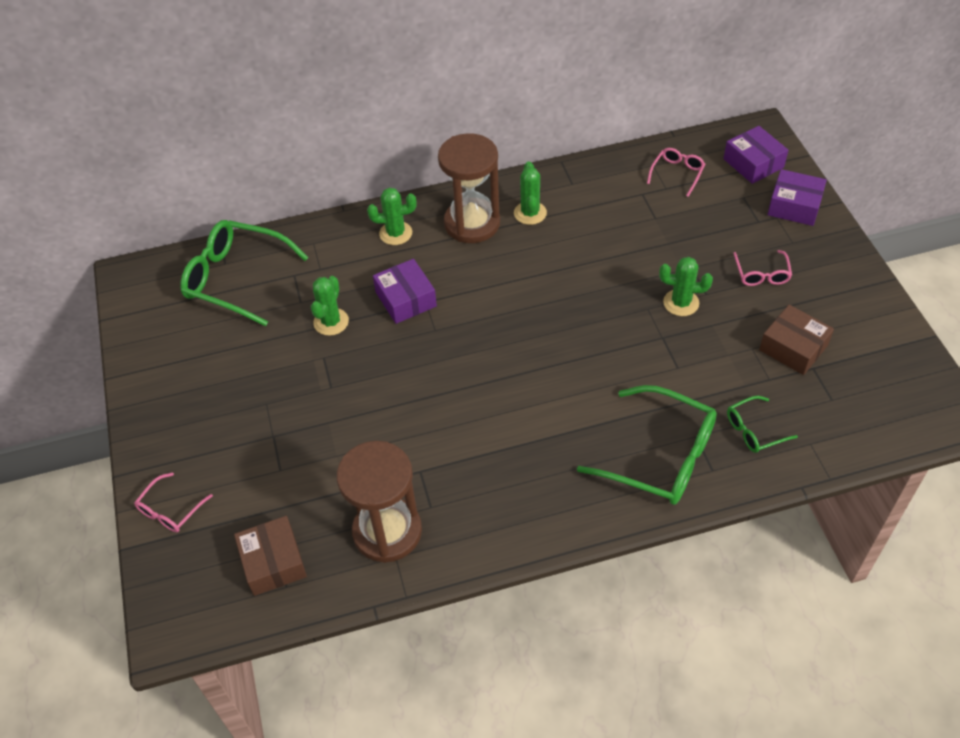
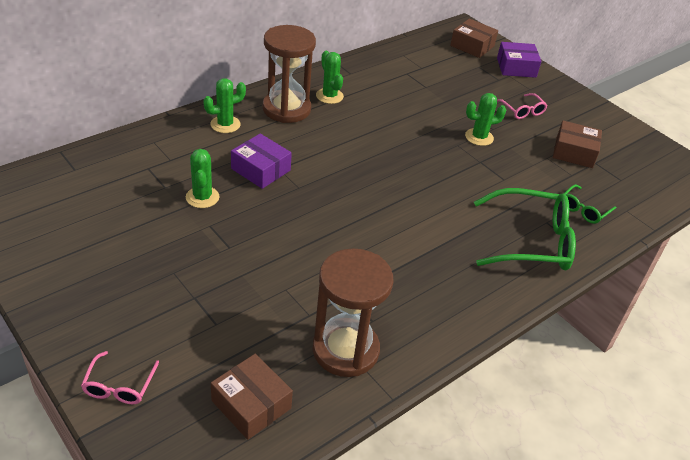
camera: 30 degrees left, 10 degrees down
green glasses [180,220,309,326] -> none
pink glasses [647,148,705,197] -> none
purple box [723,126,788,184] -> brown box [450,19,498,58]

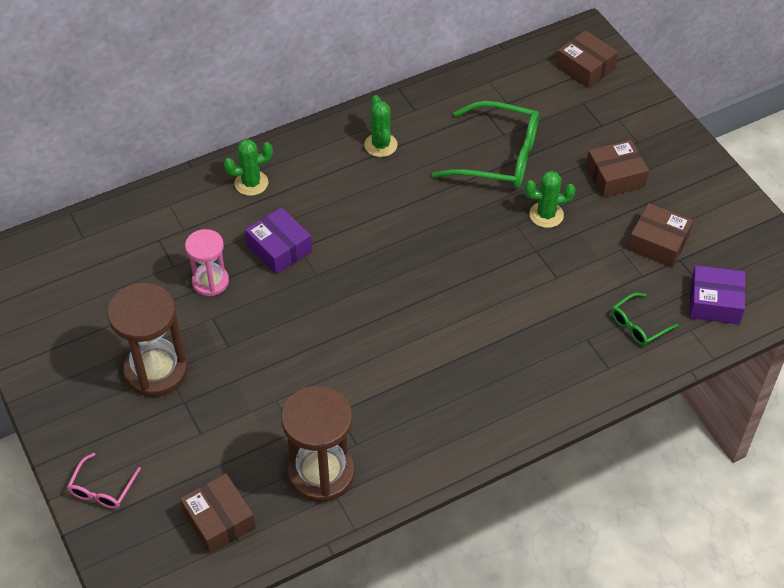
camera: 15 degrees right, 10 degrees up
green cactus [186,149,220,208] -> pink hourglass [185,229,229,296]
brown hourglass [263,25,316,123] -> brown hourglass moved to [108,283,188,397]
green glasses [474,188,576,270] -> green glasses moved to [432,101,539,189]
purple box [497,42,542,78] -> purple box moved to [689,265,746,324]
pink glasses [497,93,548,119] -> brown box [586,140,649,198]

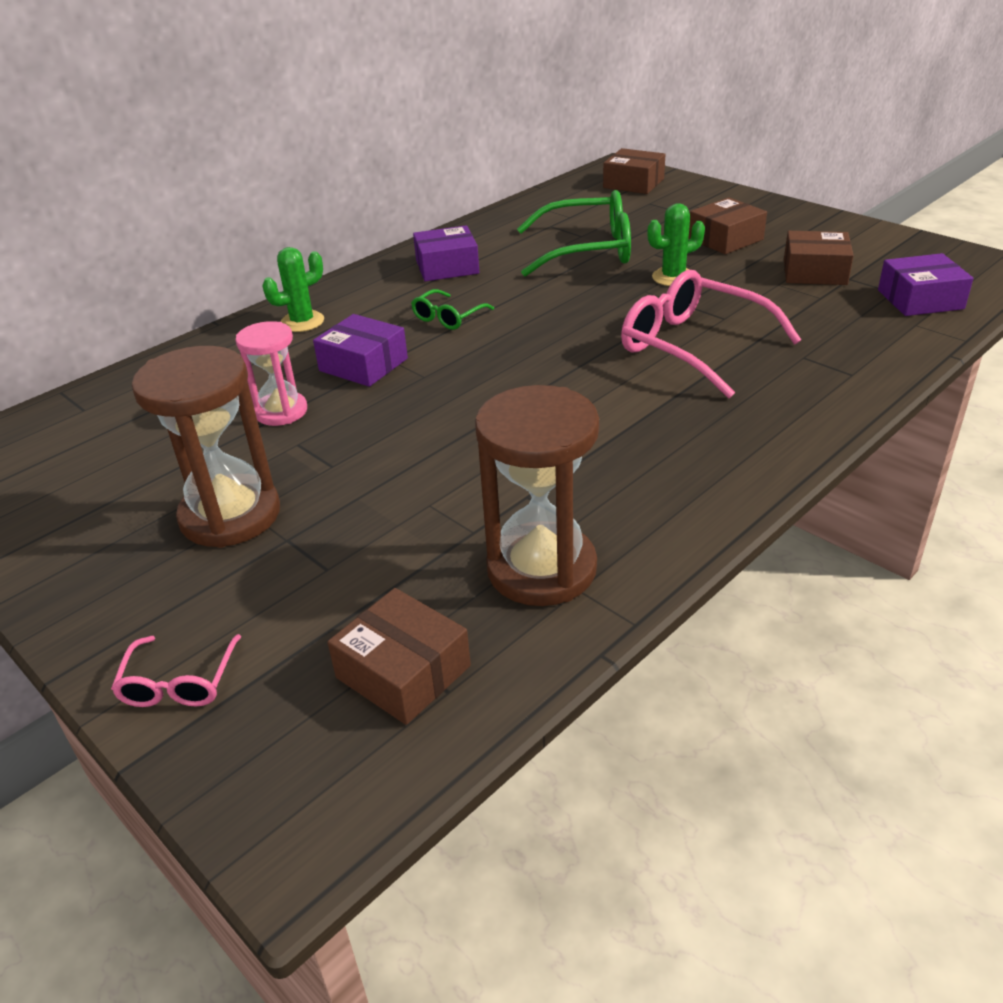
camera: 15 degrees left, 15 degrees down
green cactus [364,95,398,157] -> purple box [413,225,479,281]
green glasses [611,293,678,346] -> green glasses moved to [411,289,494,330]
none -> pink glasses [621,270,801,399]

